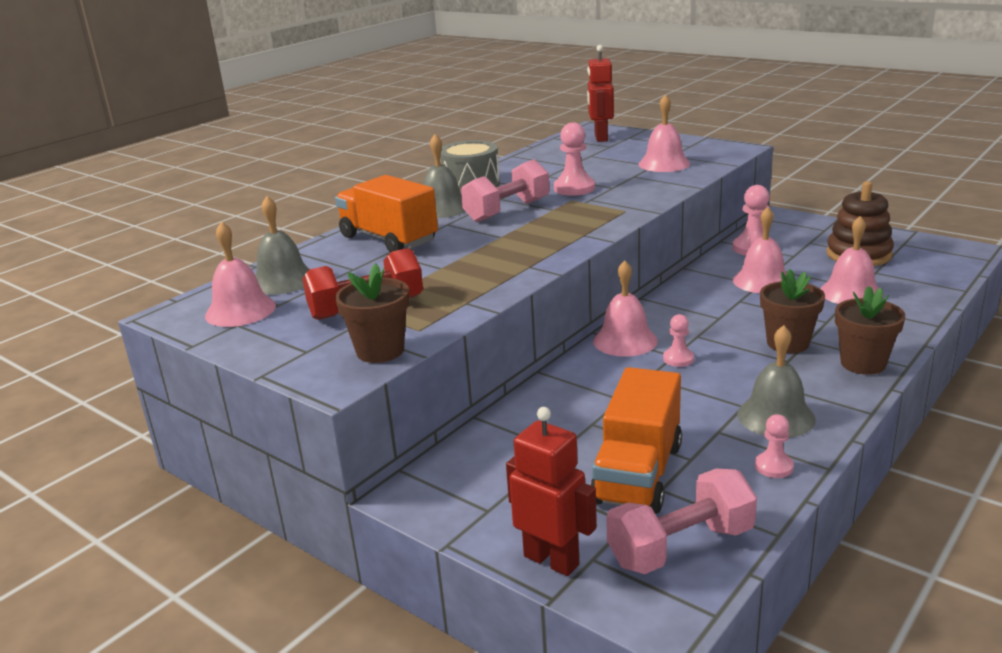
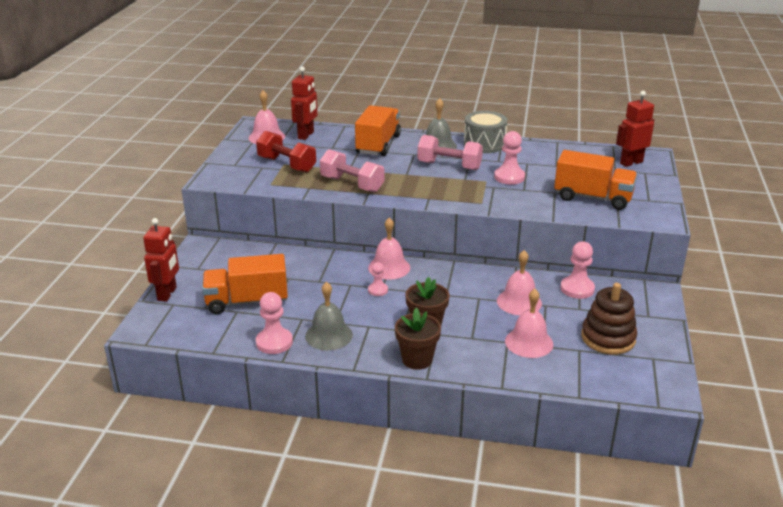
camera: 60 degrees right, 5 degrees up
grey bell [255,196,309,295] -> red robot [291,66,318,140]
brown flower pot [335,263,410,363] -> none
pink dumbbell [606,469,757,574] -> pink dumbbell moved to [320,149,384,192]
pink bell [639,94,690,172] -> orange truck [554,150,637,210]
pink pawn [755,415,794,478] -> pink pawn [256,292,293,354], size x1.68

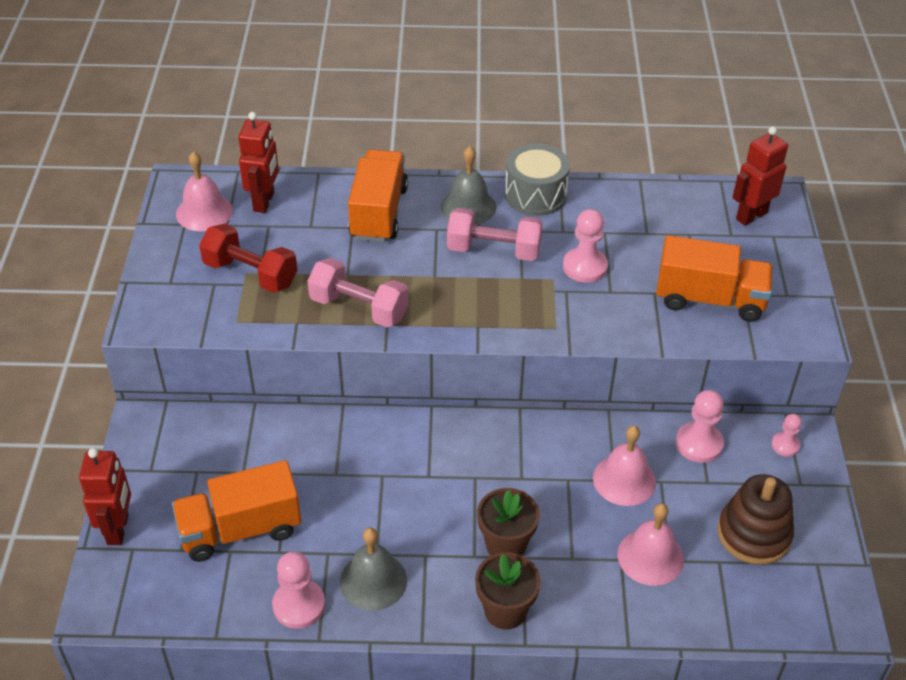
camera: 10 degrees left, 15 degrees up
pink bell [368,218,410,280] -> none
pink pawn [368,262,388,296] -> pink pawn moved to [771,414,802,457]

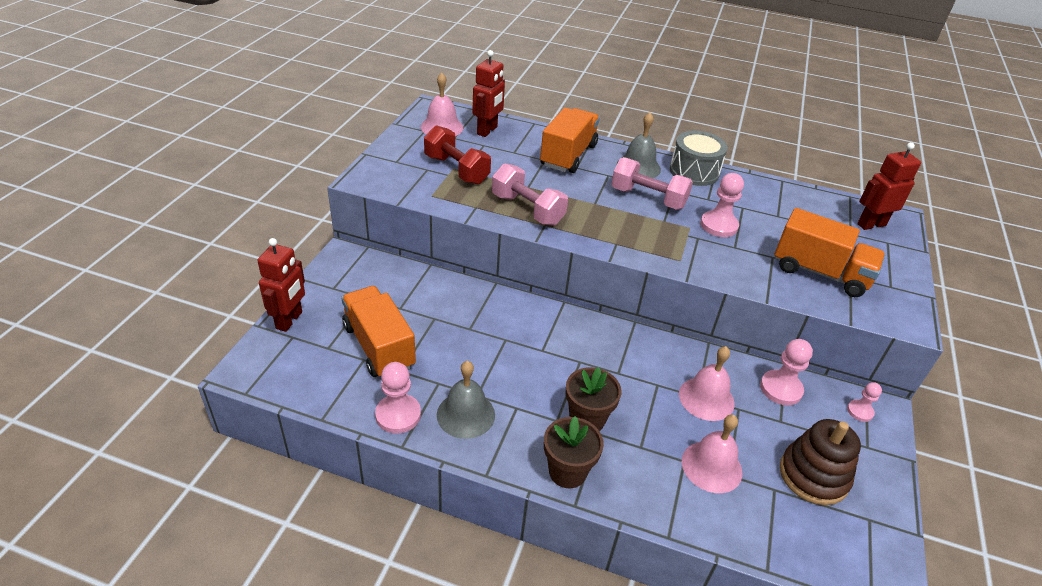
camera: 15 degrees right, 5 degrees down
orange truck [172,460,301,562] -> orange truck turned 60 degrees clockwise [341,286,416,377]

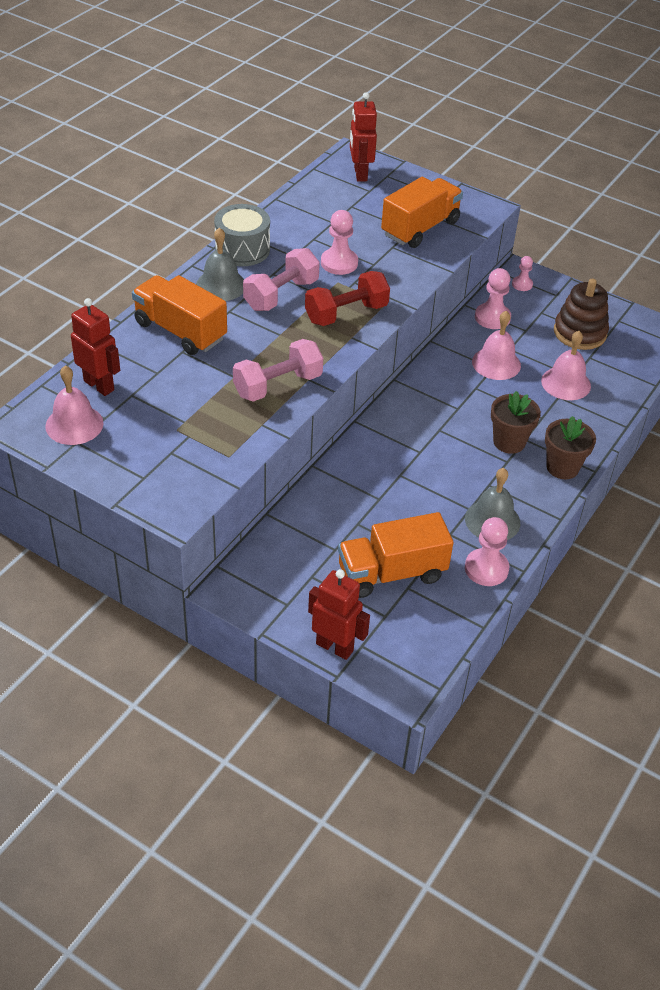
camera: 75 degrees left, 5 degrees up
red dumbbell [424,125,491,184] -> red dumbbell moved to [305,271,390,326]

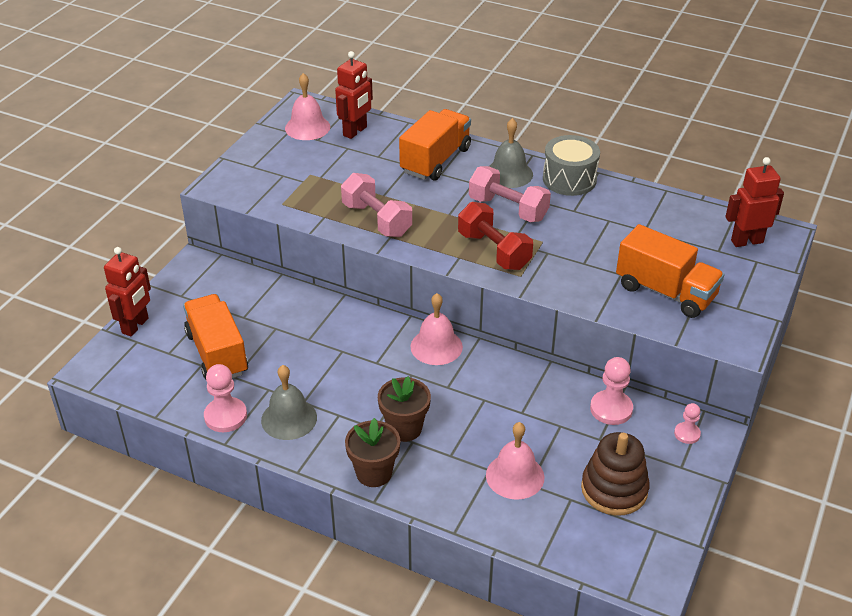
camera: 85 degrees right, 5 degrees down
pink pawn [321,210,358,275] -> none
pink bell [472,311,521,380] -> pink bell moved to [410,293,463,365]

